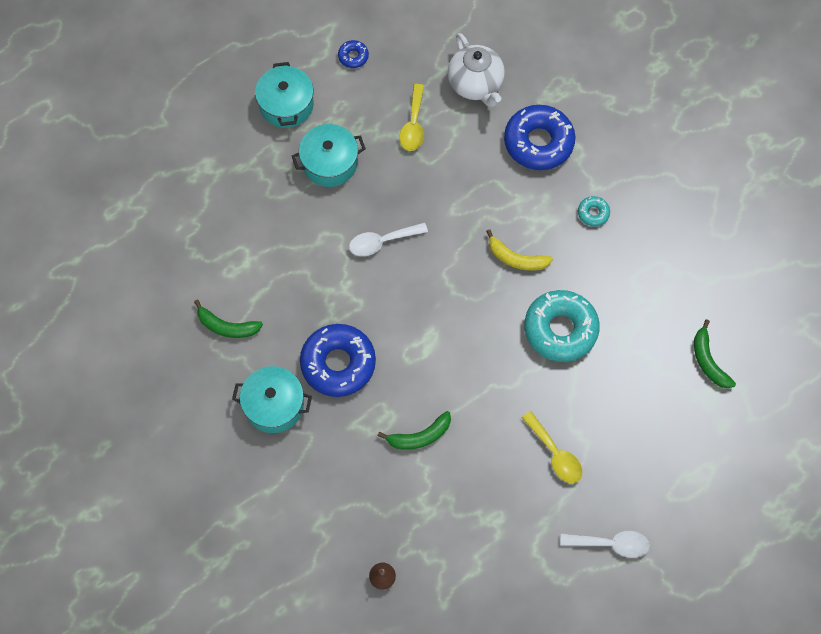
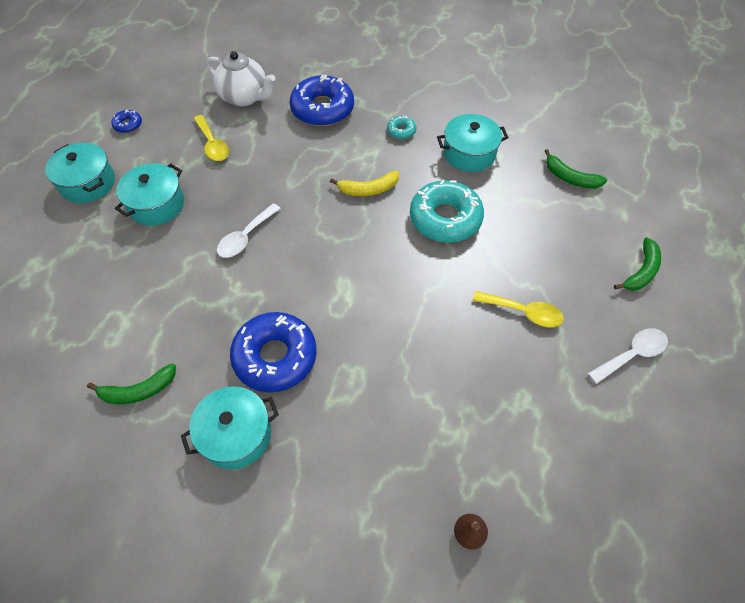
camera: 35 degrees left, 10 degrees down
green banana [378,411,451,450] -> green banana moved to [614,237,661,291]
none -> turquoise pot [437,114,509,172]

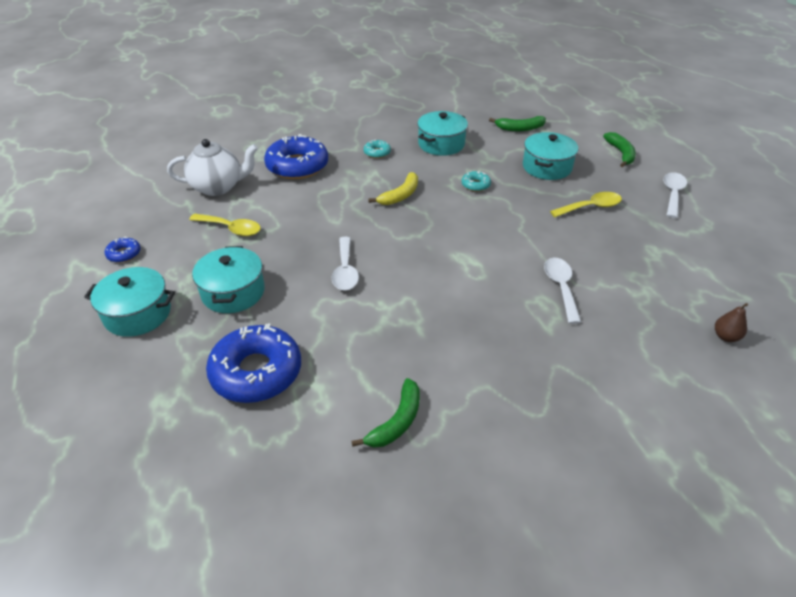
camera: 40 degrees left, 15 degrees down
turquoise pot [181,386,279,469] -> turquoise pot moved to [523,132,578,180]
blue donut [230,312,317,392] -> blue donut moved to [206,323,301,403]
turquoise donut [410,180,484,243] -> turquoise donut [462,171,491,192], size x0.45
none -> white spoon [544,258,581,324]

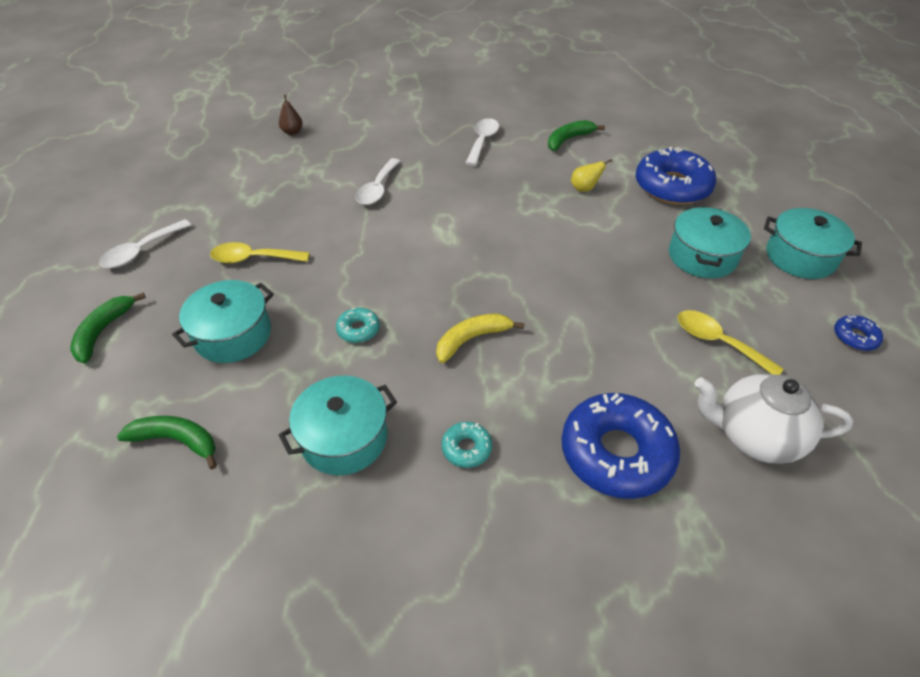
camera: 160 degrees left, 5 degrees up
white spoon [331,237,359,291] -> white spoon moved to [465,118,499,166]
none -> yellow pear [571,159,612,192]

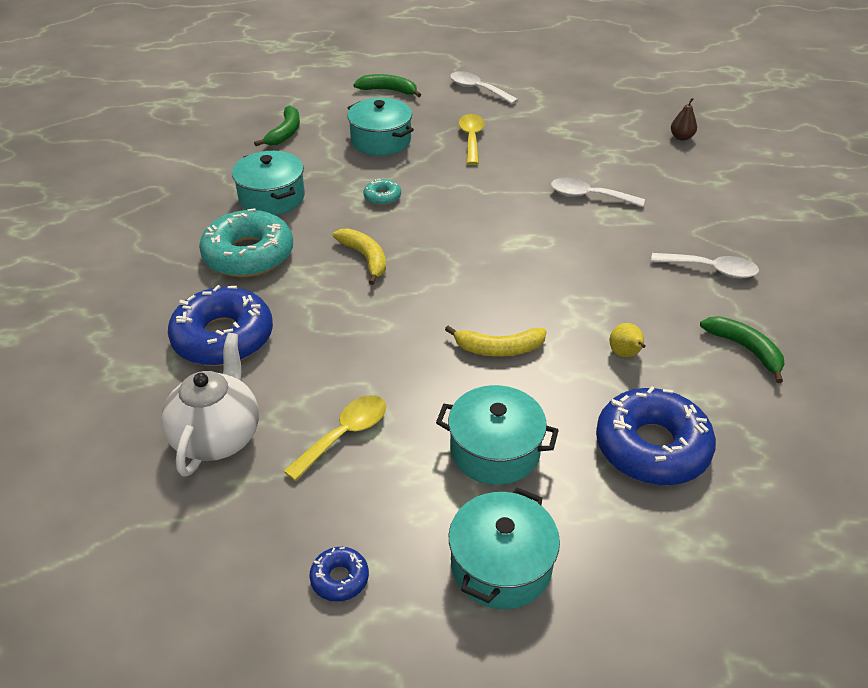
camera: 90 degrees right, 5 degrees down
turquoise donut [442,422,492,468] -> turquoise donut [199,208,293,277], size x2.24
none -> yellow banana [445,326,547,357]

